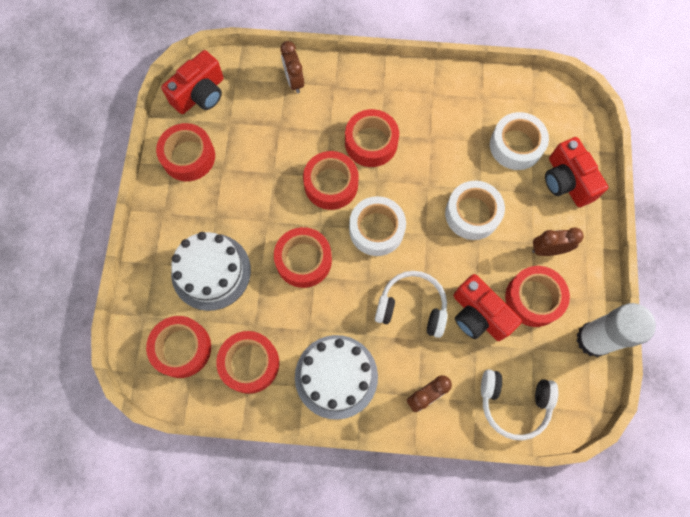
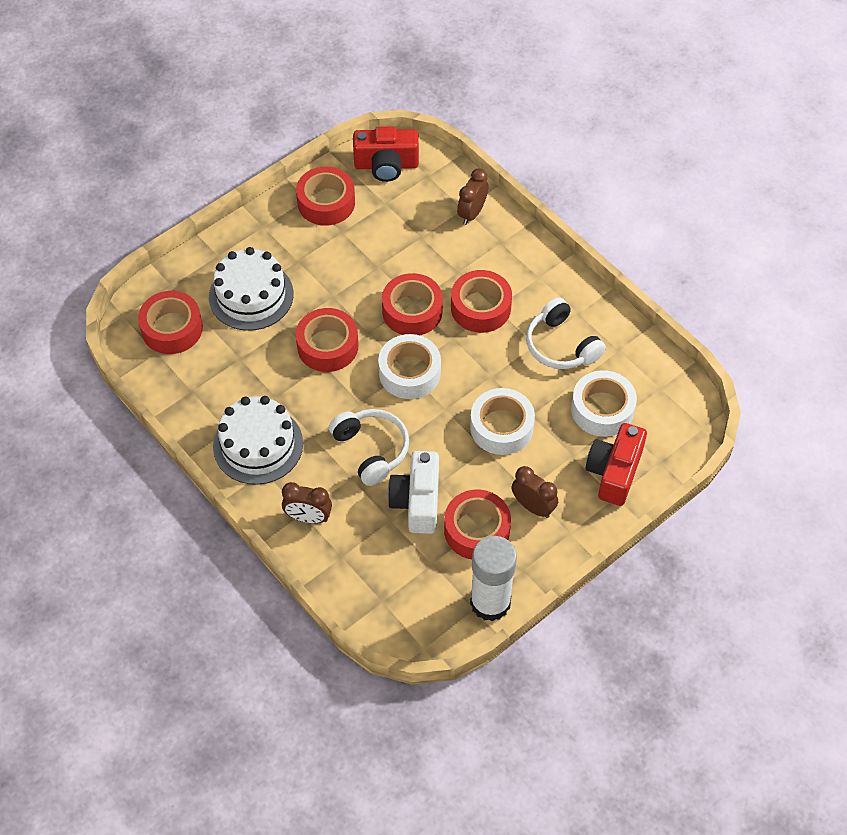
camera: 45 degrees right, 15 degrees down
red tape [216,331,279,394] -> none
red camera [453,274,522,341] -> white camera [388,451,439,534]
white headphones [481,370,558,440] -> white headphones moved to [526,297,606,369]

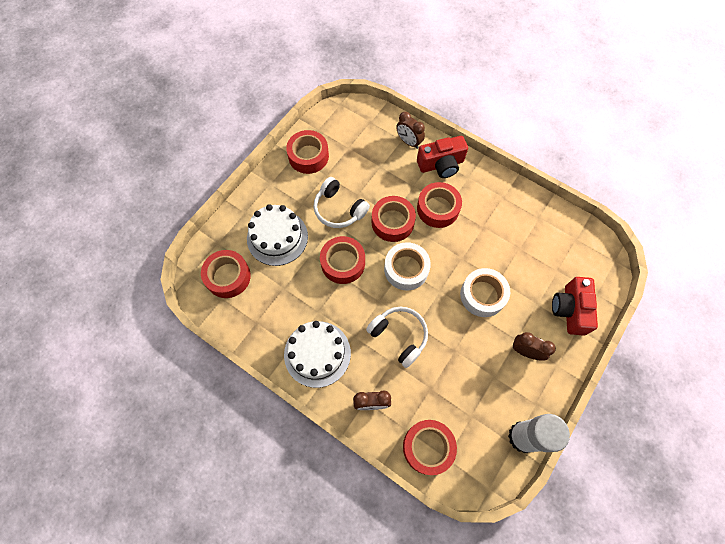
camera: 15 degrees left, 10 degrees up
red camera [353,127,419,182] -> red camera moved to [417,136,468,178]
white camera [388,451,439,534] -> none
red tape [444,490,511,559] -> red tape moved to [403,420,457,475]
brown clock [457,168,488,225] -> brown clock turned 60 degrees counterclockwise [396,112,425,149]
white headphones [526,297,606,369] -> white headphones moved to [314,177,370,228]
white tape [571,370,637,437] -> none

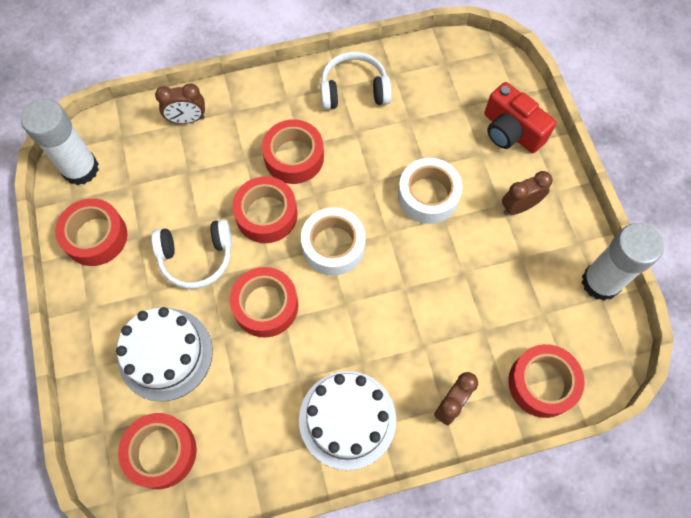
camera: 50 degrees left, 0 degrees up
white headphones [366,307,428,368] -> white headphones moved to [320,52,392,110]
red camera [417,136,468,178] -> none
none -> white glue stick [21,99,99,185]

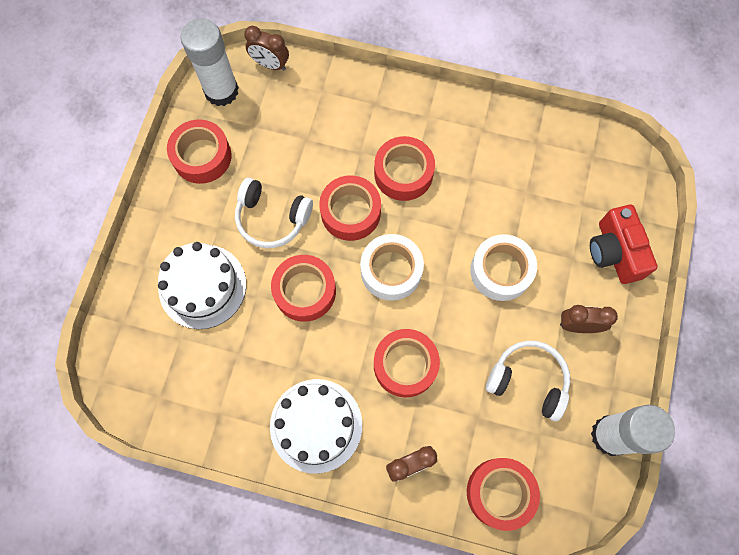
camera: 30 degrees right, 5 degrees up
red tape [118,413,197,489] -> red tape moved to [374,329,440,397]
brown clock [155,84,205,124] -> brown clock moved to [244,26,289,71]
white headphones [320,52,392,110] -> white headphones moved to [486,341,570,422]

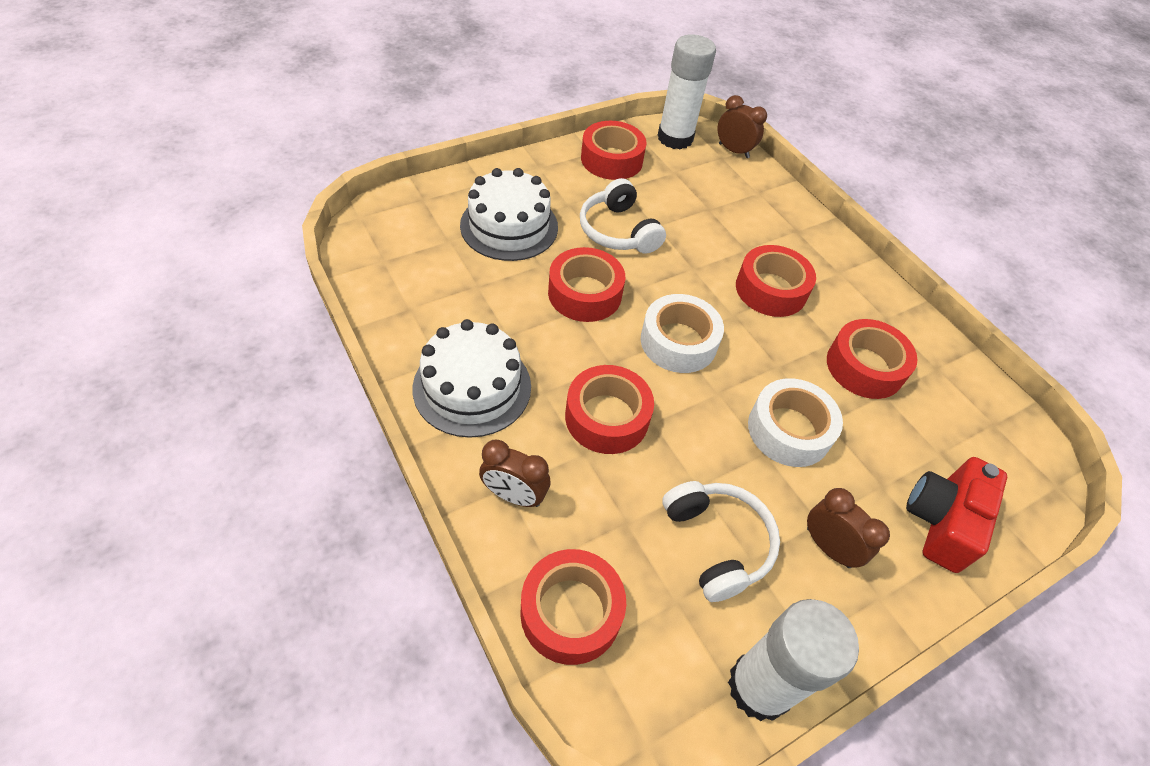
camera: 40 degrees right, 20 degrees down
brown clock [244,26,289,71] -> brown clock turned 150 degrees clockwise [718,95,767,158]
red tape [319,175,381,241] -> red tape moved to [827,319,918,399]

